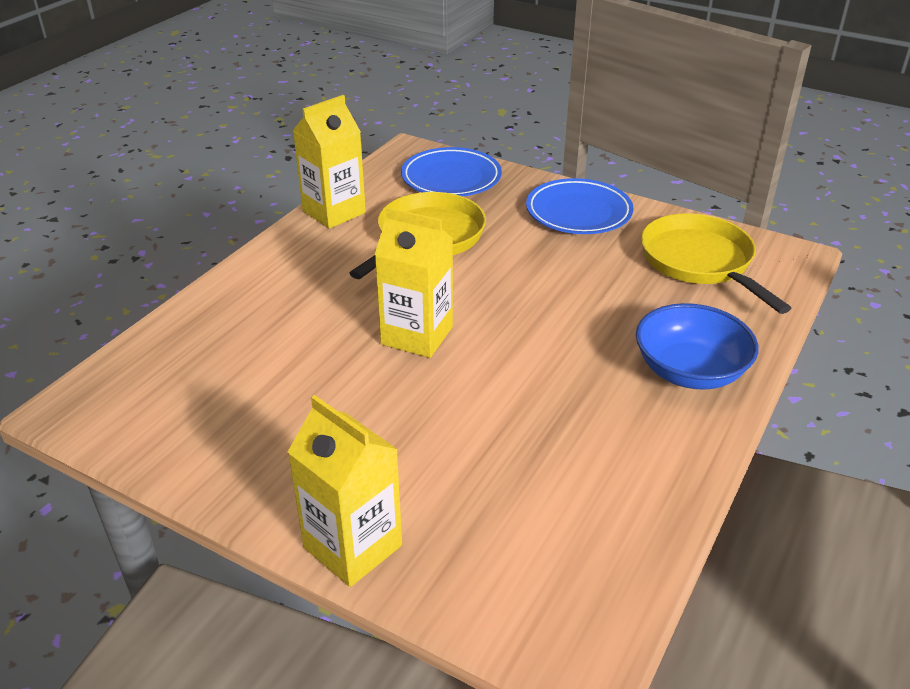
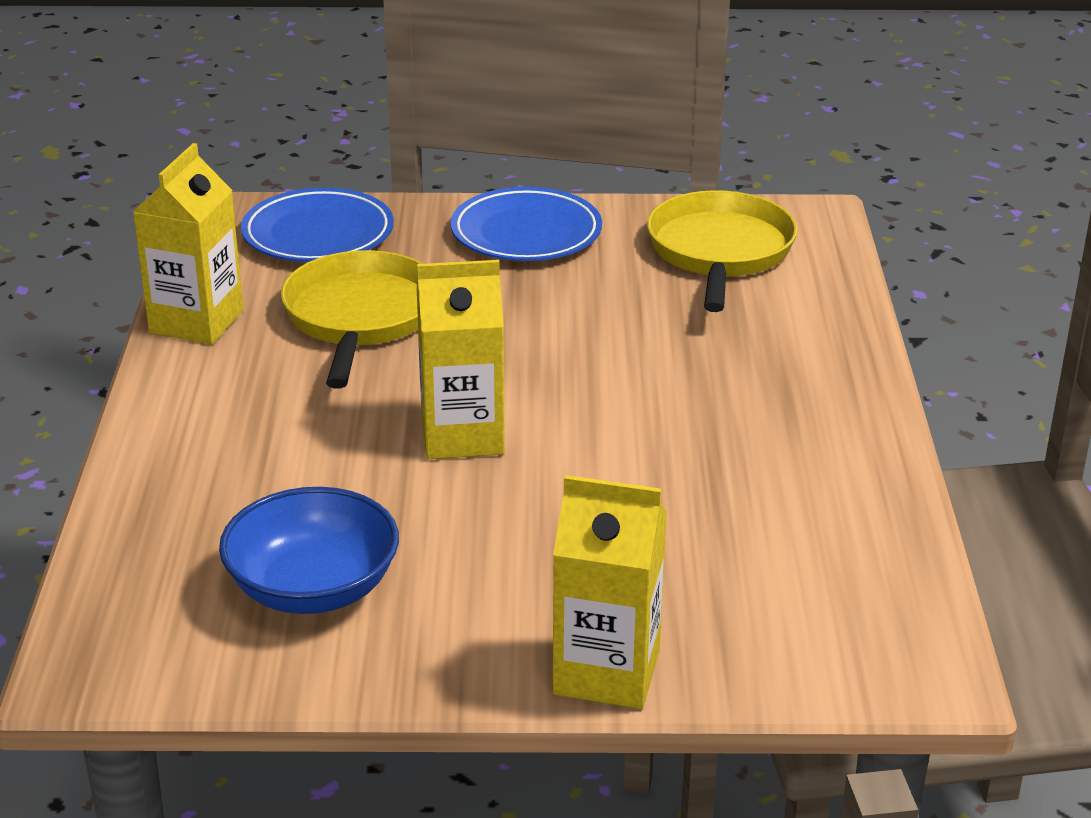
camera: 30 degrees left, 5 degrees down
blue bowl [636,303,758,390] -> blue bowl moved to [219,487,399,614]
yellow pan [641,213,791,314] -> yellow pan turned 60 degrees clockwise [647,190,798,312]

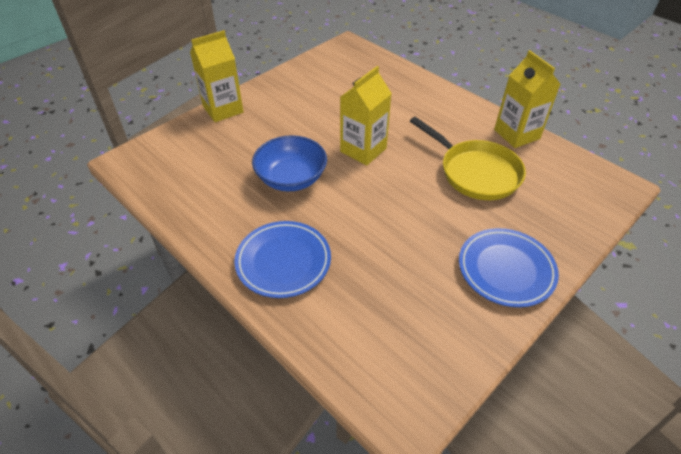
camera: 135 degrees right, 15 degrees up
blue bowl [219,487,399,614] -> blue bowl moved to [252,135,327,191]
blue plate [241,188,394,262] -> blue plate moved to [234,221,331,298]
yellow pan [647,190,798,312] -> none

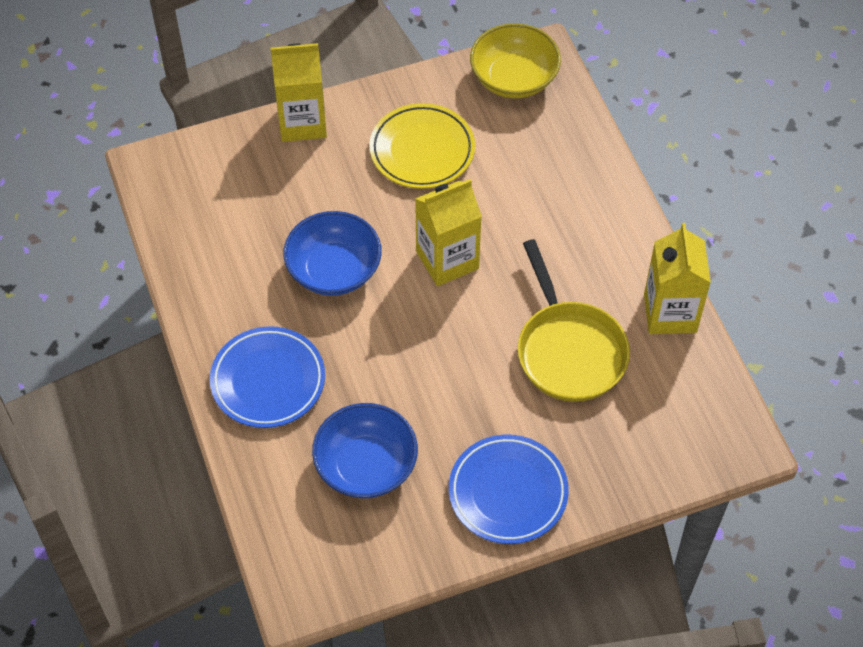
camera: 25 degrees right, 10 degrees up
none -> blue bowl [312,403,418,498]
none -> yellow plate [369,103,475,189]
none -> yellow bowl [470,23,561,98]

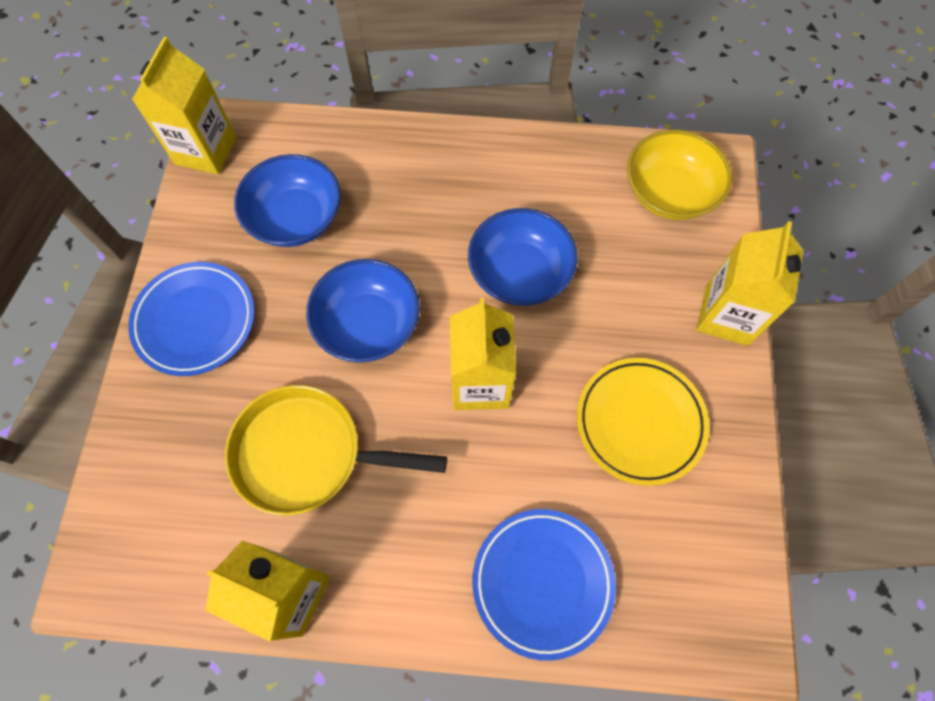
camera: 115 degrees right, 10 degrees up
blue plate [210,326,325,428] -> blue plate moved to [472,509,616,661]
yellow bowl [470,23,561,98] -> yellow bowl moved to [627,130,732,220]
none -> yellow carton [132,37,236,174]
none -> blue bowl [306,259,420,363]

